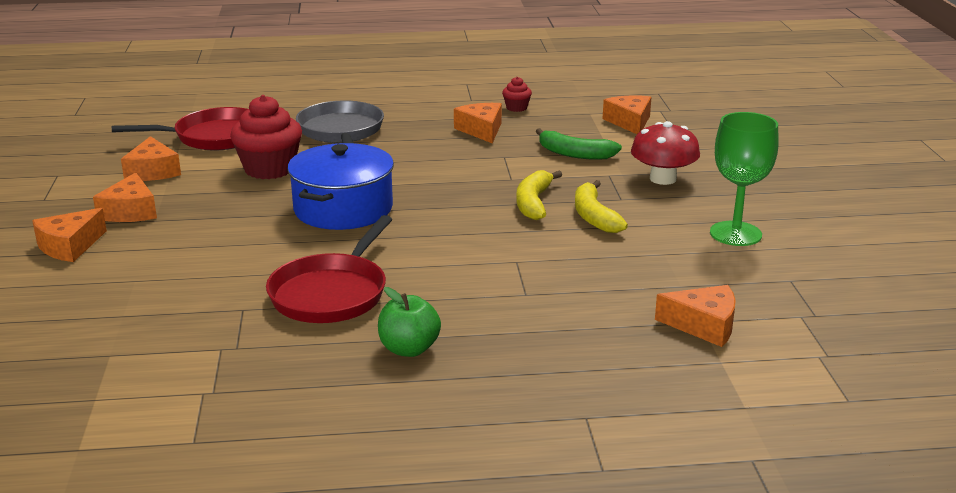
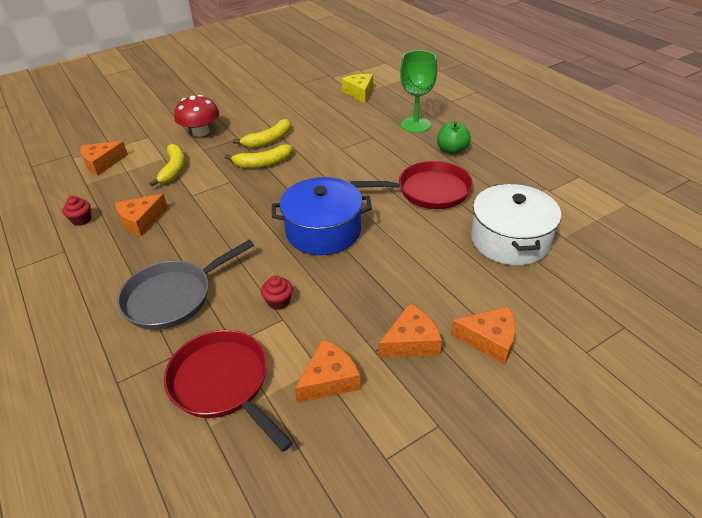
camera: 115 degrees left, 15 degrees up
red cupcake [230,95,302,179] -> red cupcake [261,275,293,310], size x0.48
green banana [536,128,622,160] -> yellow banana [149,144,185,186]
orange cheese [655,285,736,347] -> yellow cheese [342,74,373,103]
green goblet [710,112,779,246] -> green goblet moved to [400,50,437,133]
none -> white pot [471,184,561,265]

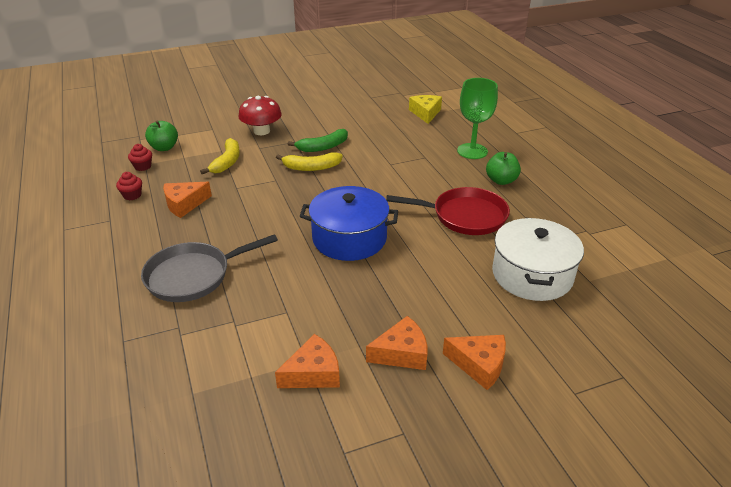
camera: 10 degrees right, 5 degrees down
orange cheese [80,141,128,176] -> green apple [145,120,178,151]
red pan [164,330,293,452] -> none
yellow banana [233,119,291,148] -> green banana [288,129,348,152]
red cupcake [261,275,293,310] -> red cupcake moved to [128,144,152,171]

